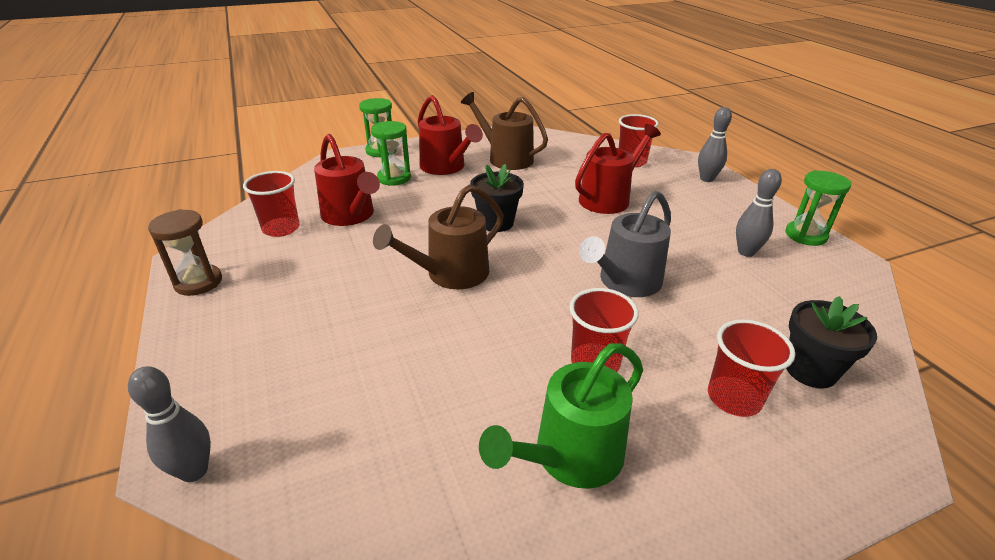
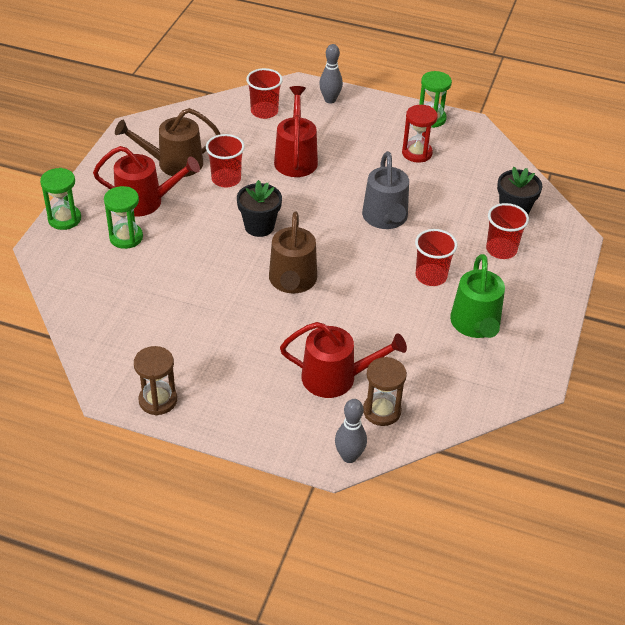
camera: 50 degrees left, 10 degrees up
red cup [243,171,300,237] -> red cup moved to [206,134,245,187]
red watering can [314,134,380,226] -> red watering can moved to [280,322,407,398]
grey bowling pin [736,169,782,257] -> red hourglass [402,105,438,163]
none -> brown hourglass [363,357,407,426]

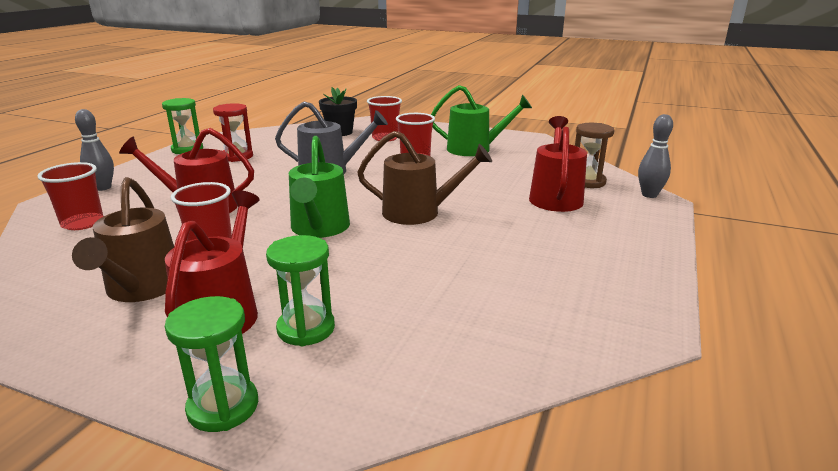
camera: 85 degrees left, 20 degrees down
brown hourglass [134,346,177,416] -> none
black flower pot [237,180,282,237] -> green watering can [289,136,350,238]

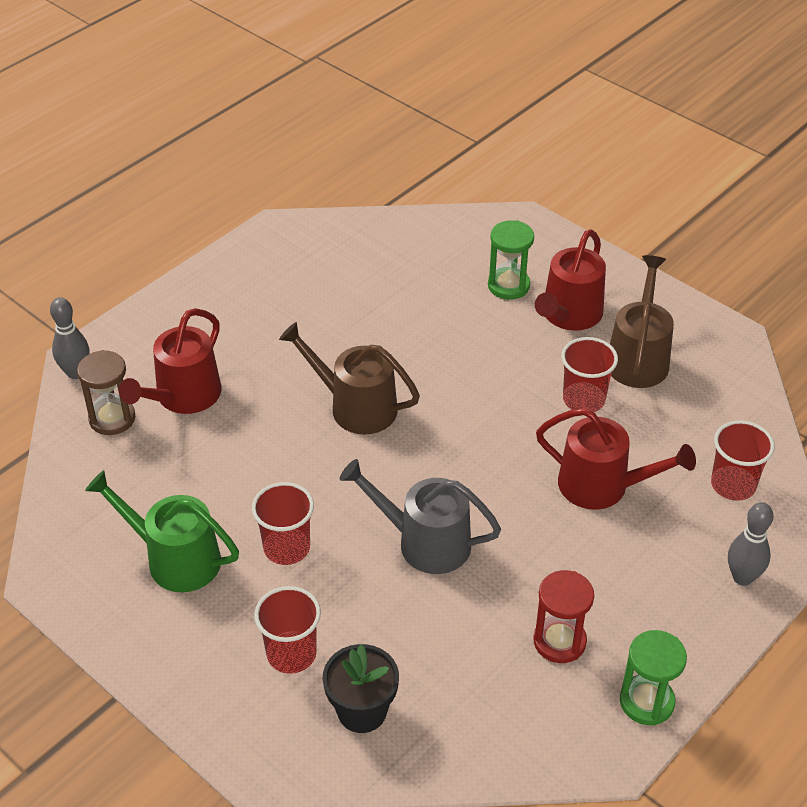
camera: 160 degrees left, 20 degrees up
green hourglass [165,296,258,432] -> none
green watering can [289,136,350,238] -> none

